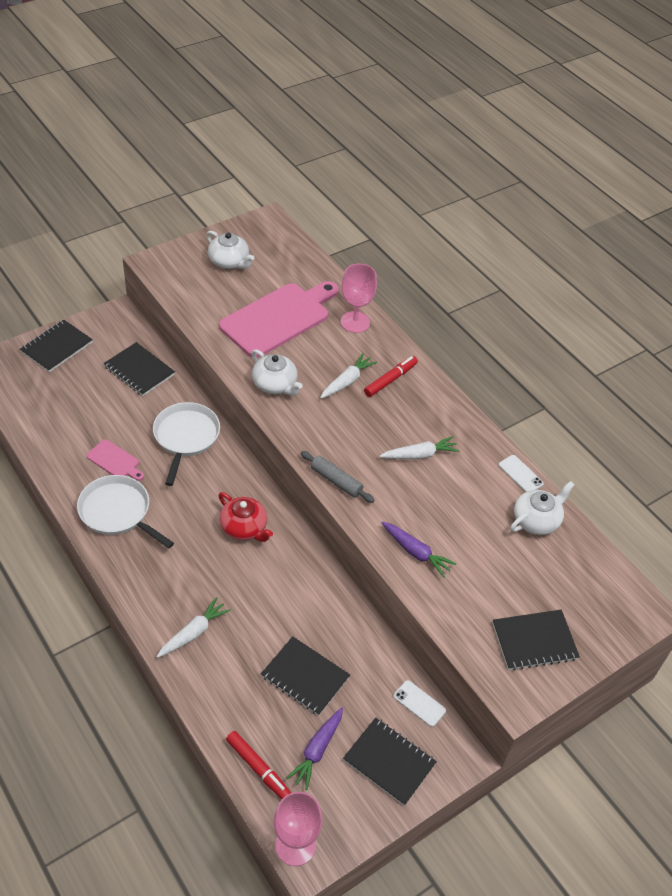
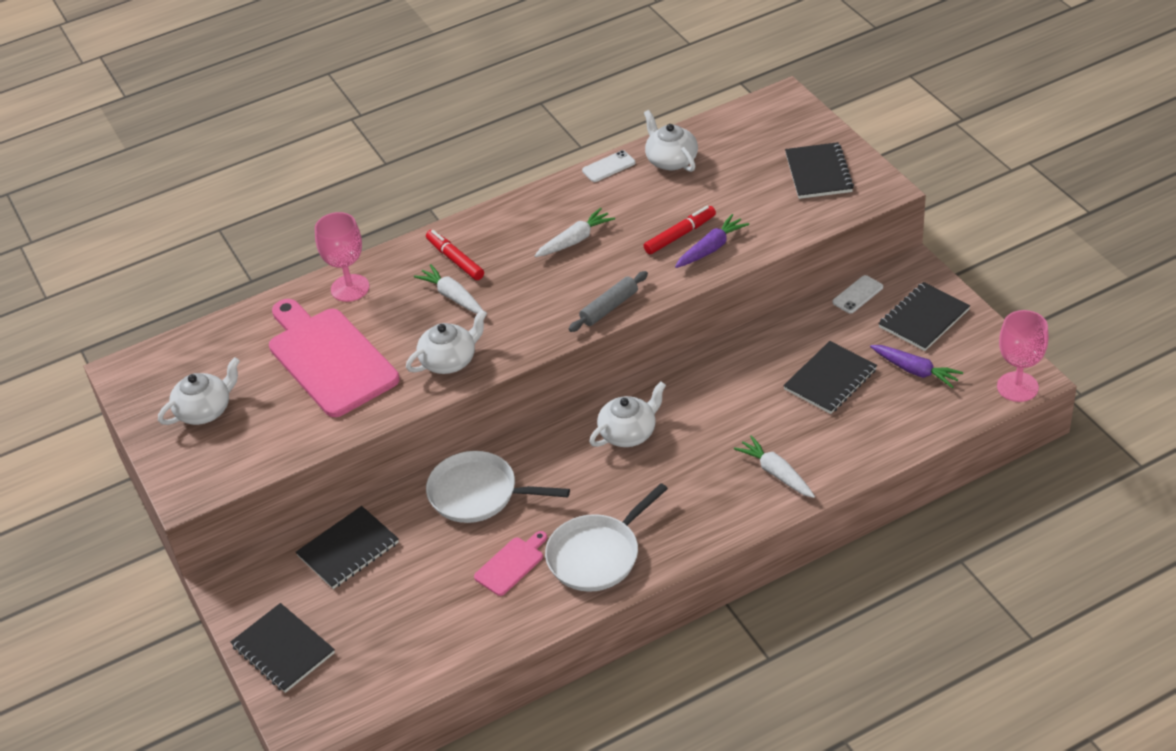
camera: 75 degrees left, 5 degrees down
red teapot [218,492,273,542] -> white teapot [589,382,666,447]
red marker [226,731,291,799] -> red marker moved to [644,206,716,254]
white carrot [380,436,460,459] -> white carrot turned 60 degrees clockwise [535,208,615,257]

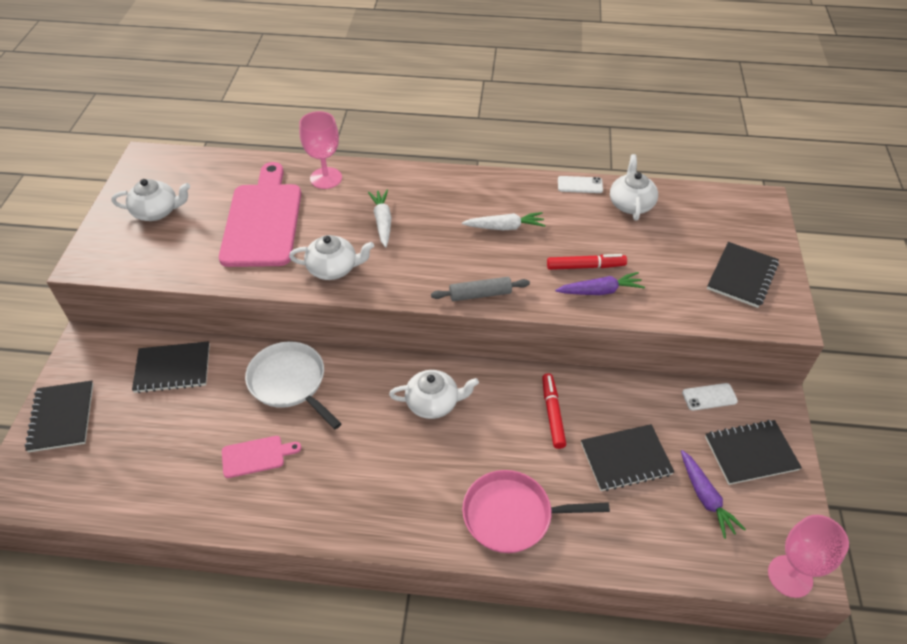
camera: 30 degrees right, 5 degrees up
red marker [426,230,484,280] -> red marker moved to [542,373,566,449]
white pan [545,483,668,592] -> none
white carrot [734,435,815,498] -> pink pan [462,470,610,553]

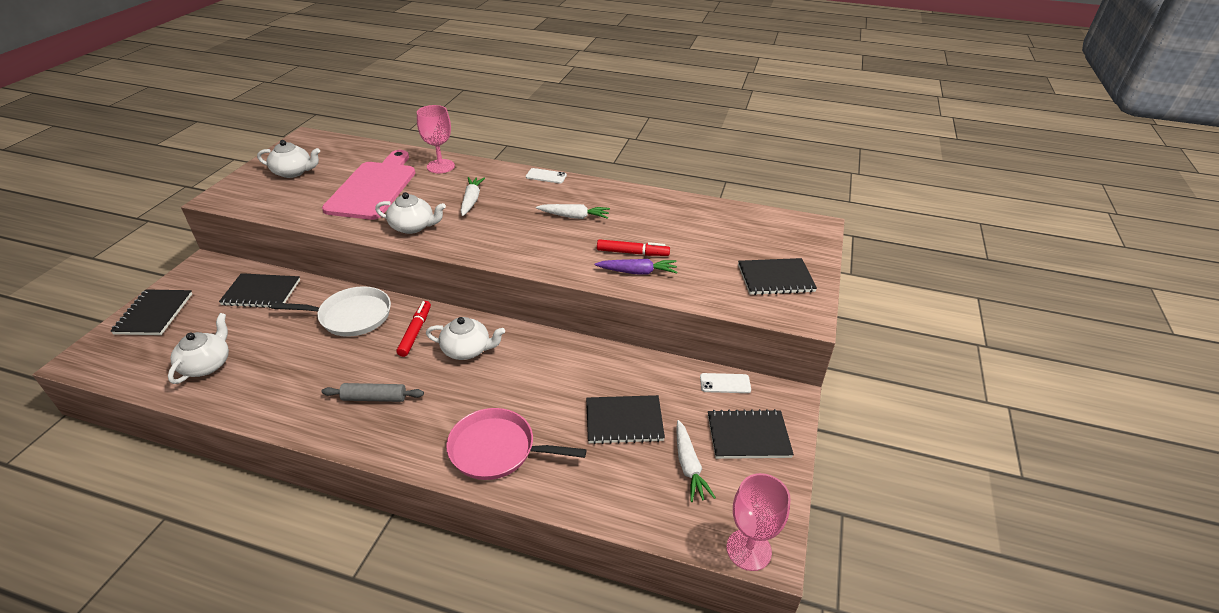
camera: 10 degrees right, 10 degrees down
pink cutting board [222,436,301,478] -> none
white pan [245,341,342,429] -> white pan turned 120 degrees clockwise [271,286,391,337]
grey rolling pin [431,277,530,301] -> grey rolling pin moved to [322,383,424,402]
red marker [542,373,566,449] -> red marker moved to [396,301,431,357]
white phone [558,176,603,193] -> white phone moved to [526,168,567,183]
white teapot [610,154,658,220] -> white teapot moved to [168,313,229,384]
purple carrot [681,450,746,539] -> white carrot [676,420,716,502]
black notebook [707,242,779,308] -> black notebook turned 45 degrees clockwise [738,258,817,295]

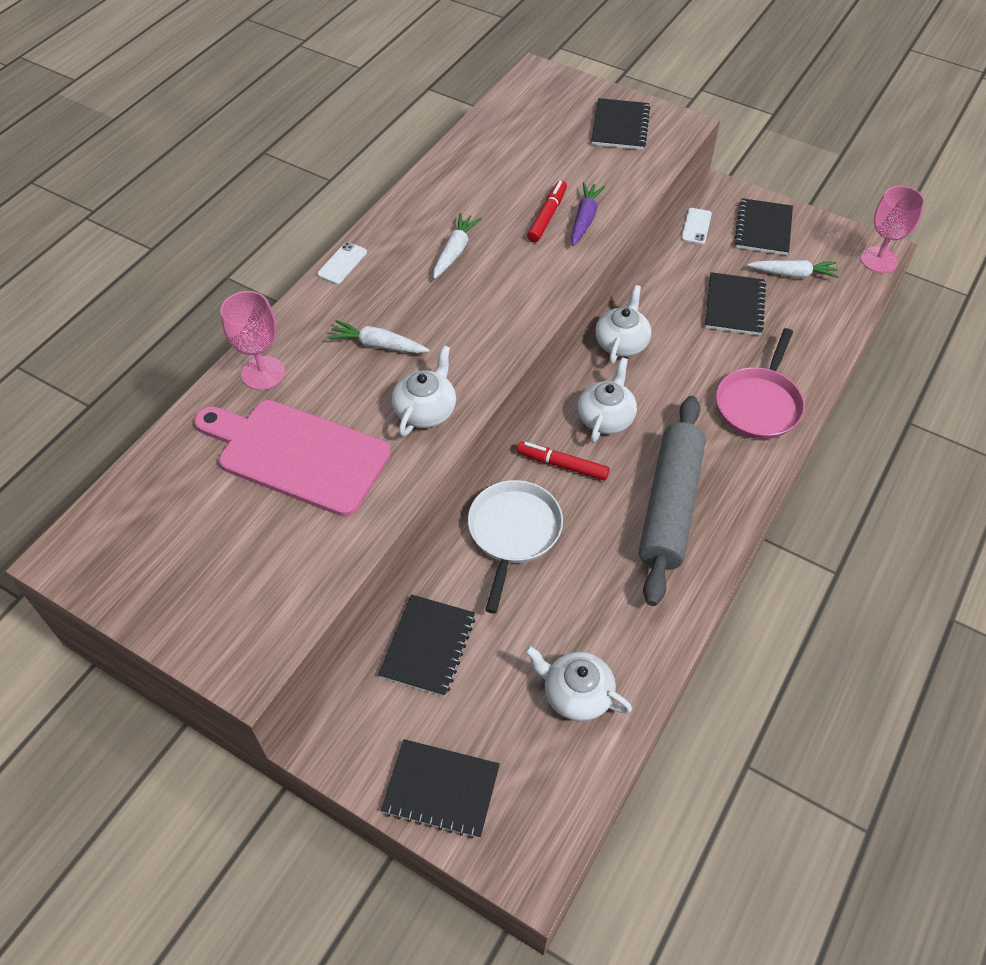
camera: 75 degrees left, 15 degrees up
white teapot [257,140,320,178] -> white teapot moved to [595,285,651,364]
grey rolling pin [322,383,424,402] -> grey rolling pin [639,396,706,606], size x2.12

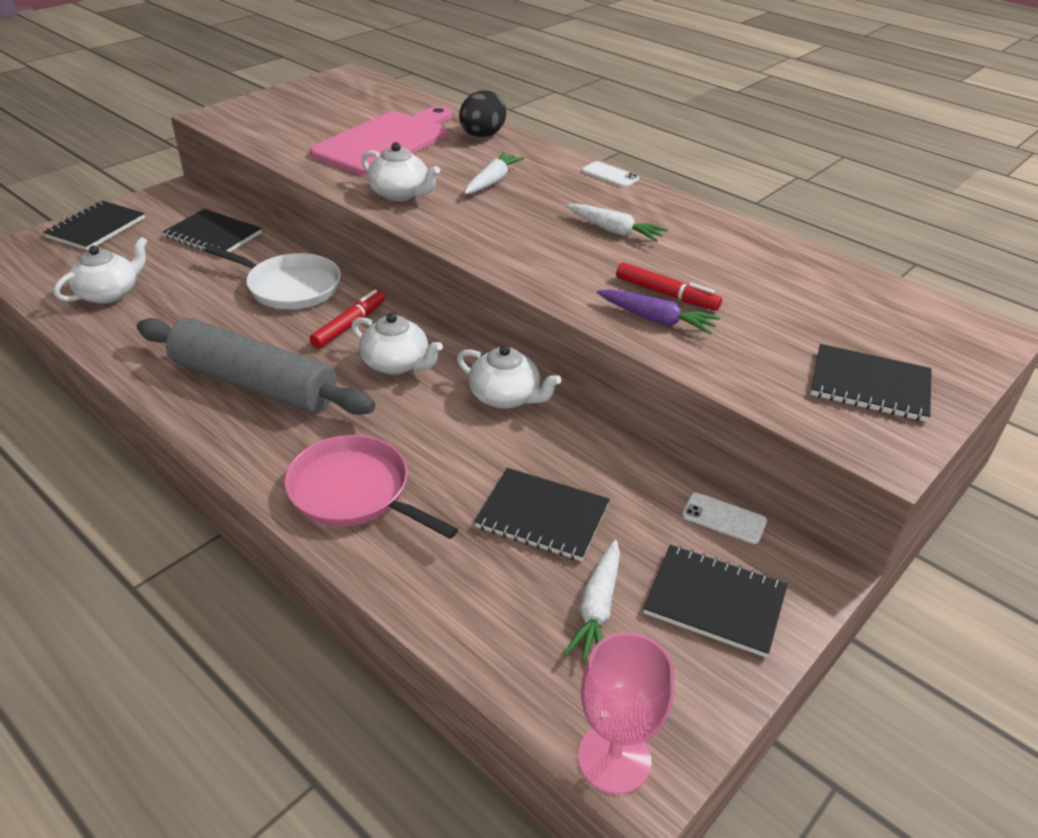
camera: 100 degrees right, 15 degrees down
pink goblet [221,291,285,390] -> black egg [459,90,506,137]

